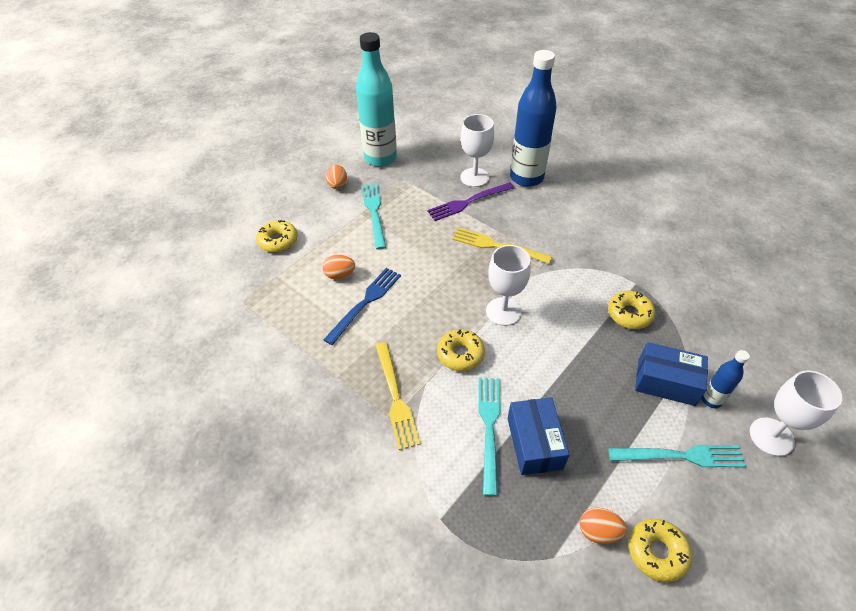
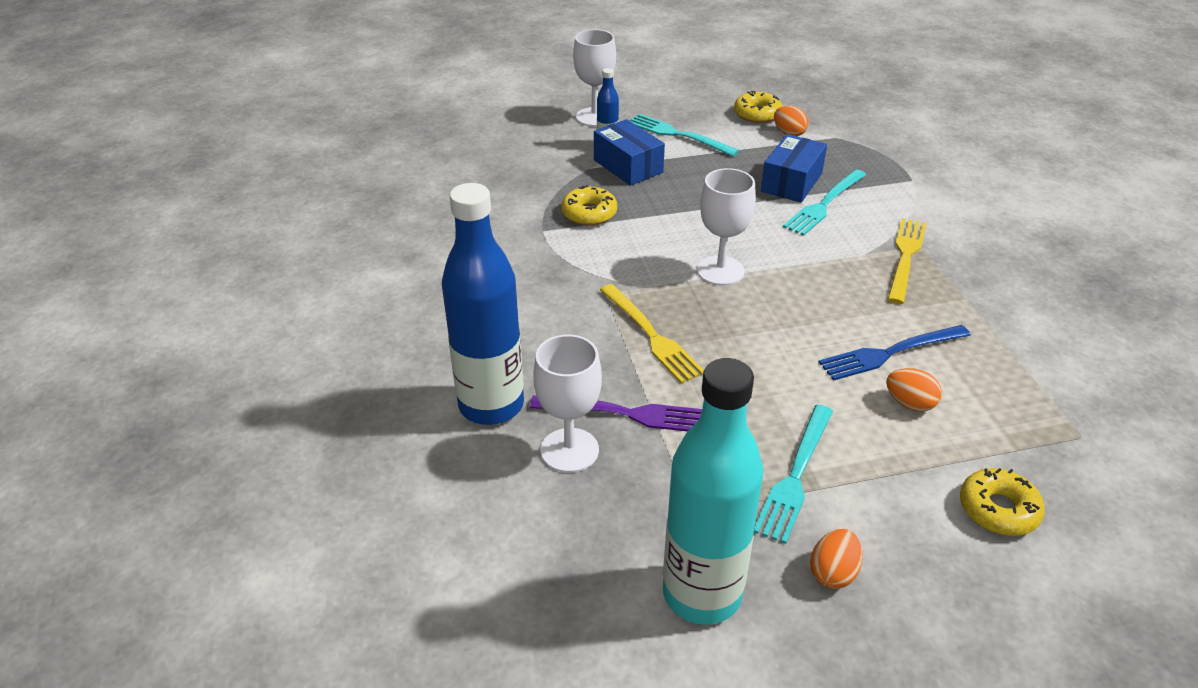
camera: 145 degrees left, 10 degrees down
yellow donut [437,329,485,371] -> none

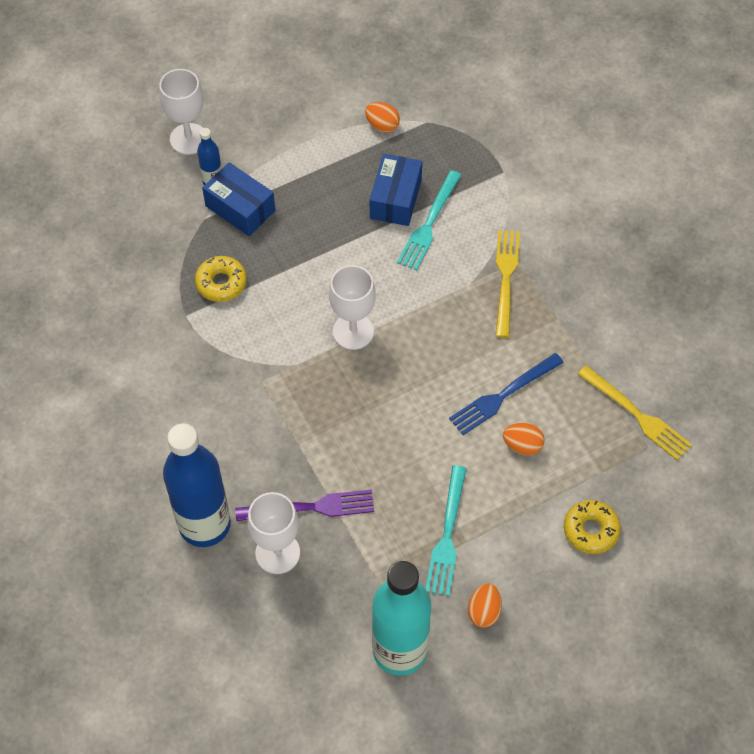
camera: 15 degrees left, 20 degrees up
yellow fork [600,284,704,384] -> yellow fork moved to [578,365,692,460]
turquoise fork [629,114,739,157] -> none
yellow donut [734,91,782,123] -> none

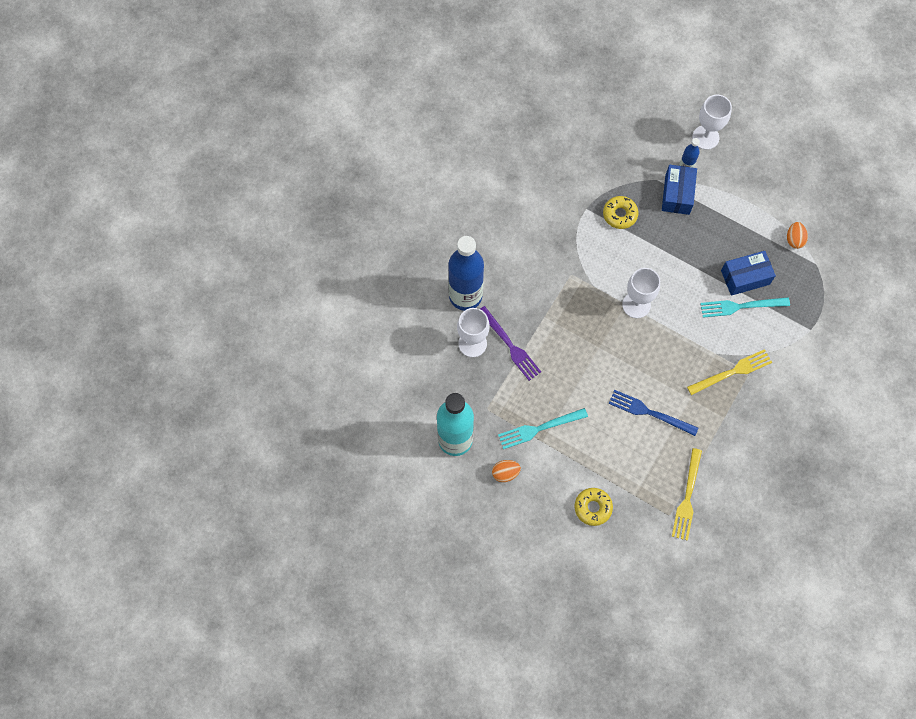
camera: 60 degrees right, 10 degrees up
orange egg [503,423,545,455] -> none

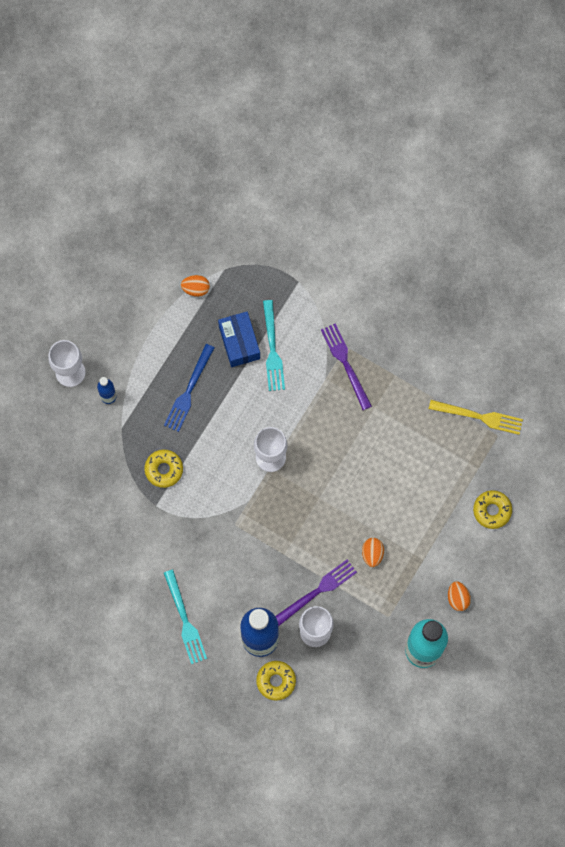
camera: 90 degrees left, 5 degrees up
turquoise fork [498,408,588,449] -> turquoise fork moved to [164,570,207,664]
blue fork [609,390,698,436] -> blue fork moved to [164,344,215,432]
blue box [662,165,697,215] -> none
yellow fork [687,349,772,395] -> purple fork [321,323,372,410]
none -> yellow donut [256,661,296,701]
none -> orange egg [362,538,384,567]

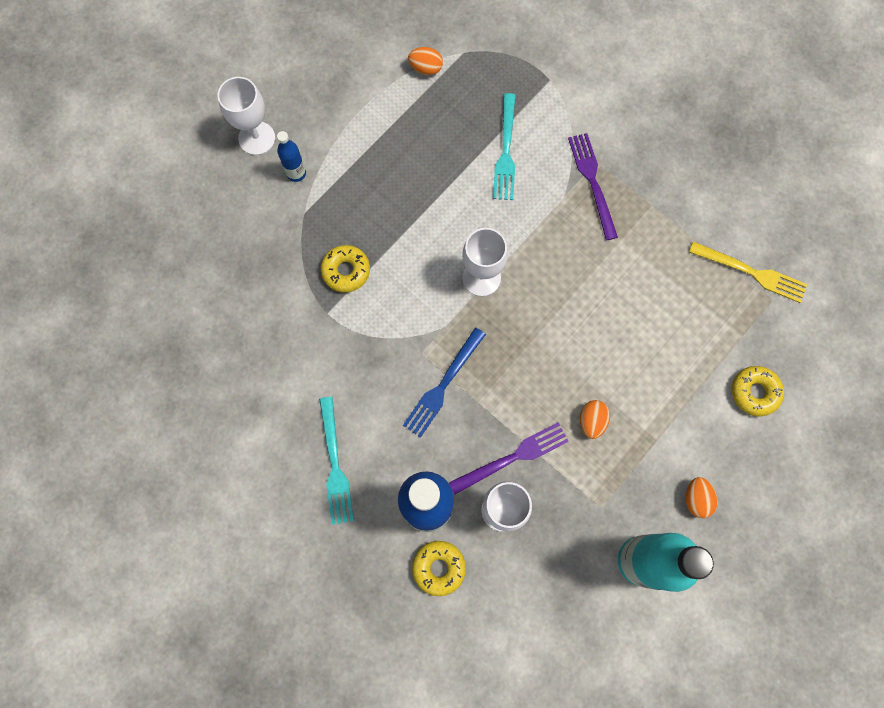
camera: 10 degrees right, 0 degrees up
blue fork [164,344,215,432] -> blue fork moved to [403,328,486,438]
blue box [218,312,260,367] -> none

